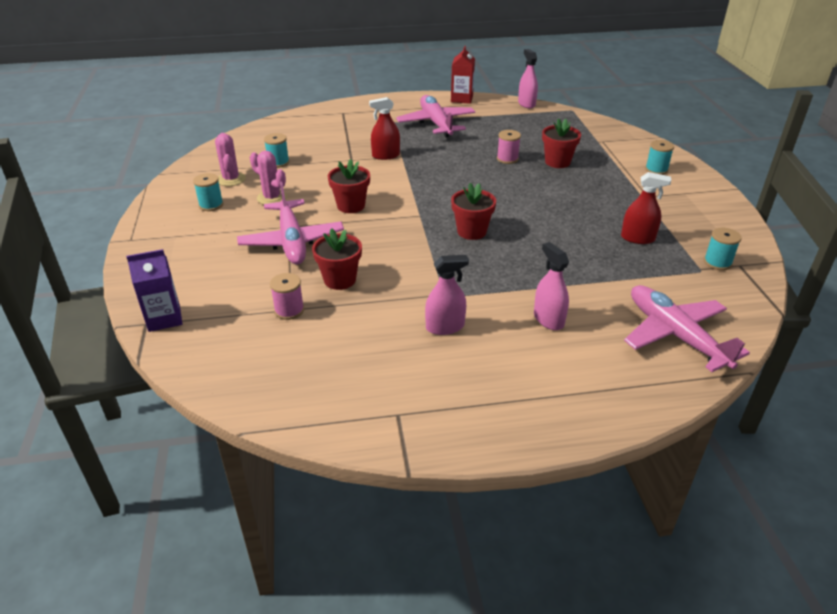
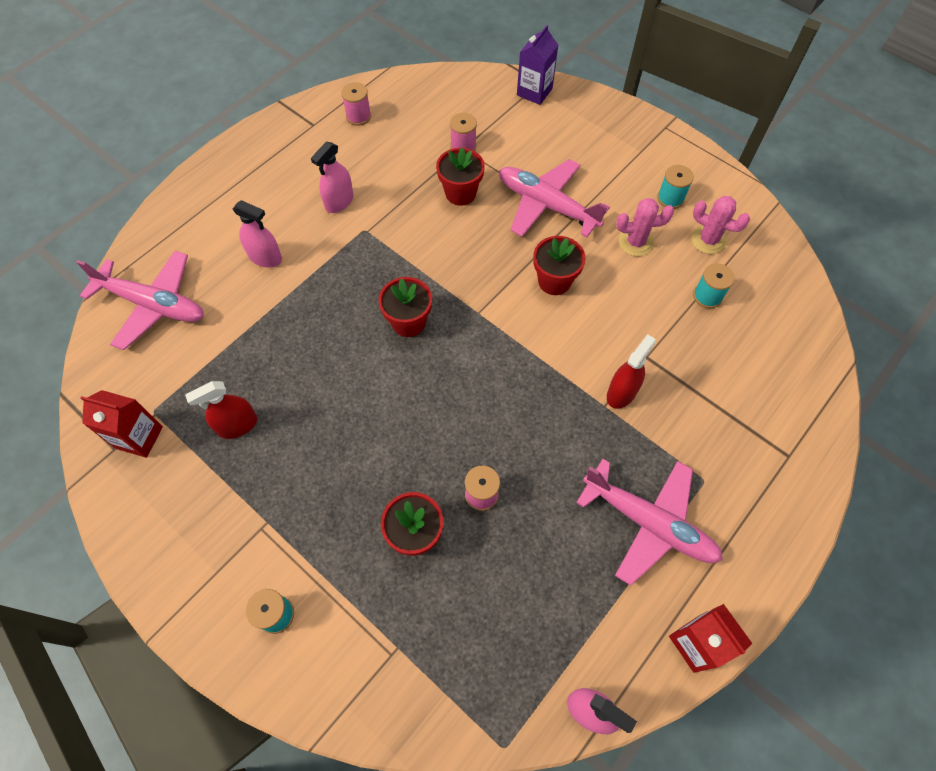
camera: 140 degrees right, 25 degrees up
turquoise spool [704,227,742,270] -> red carton [81,390,163,458]
none -> pink spool [341,82,371,126]

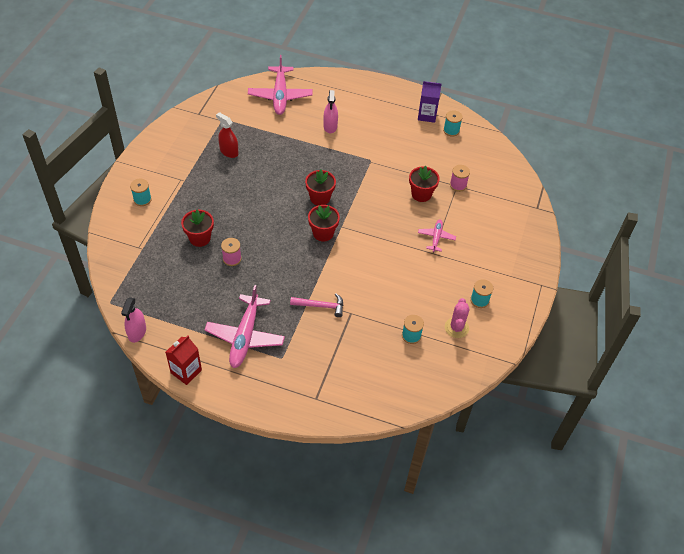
camera: 65 degrees right, 10 degrees down
red carton [81,390,163,458] -> none
pink spray bottle [311,142,354,213] -> none
pink spool [341,82,371,126] -> turquoise spool [443,110,463,137]
pink plane [499,159,610,237] -> pink plane [418,219,456,252], size x0.53
purple carton [517,25,558,105] -> purple carton moved to [418,81,441,123]
red flower pot [533,236,586,295] -> red flower pot moved to [308,205,340,242]
red spray bottle [607,334,656,409] -> pink hammer [290,293,343,317]
pink cactus [616,198,674,256] -> none

